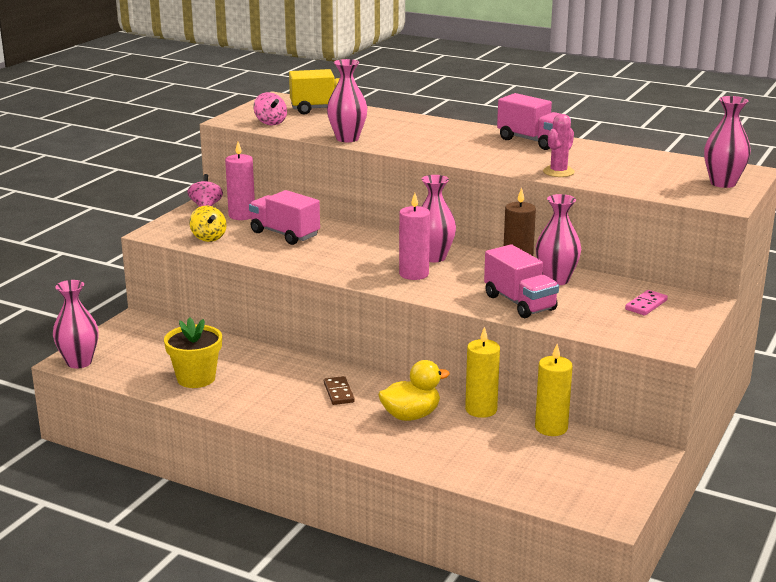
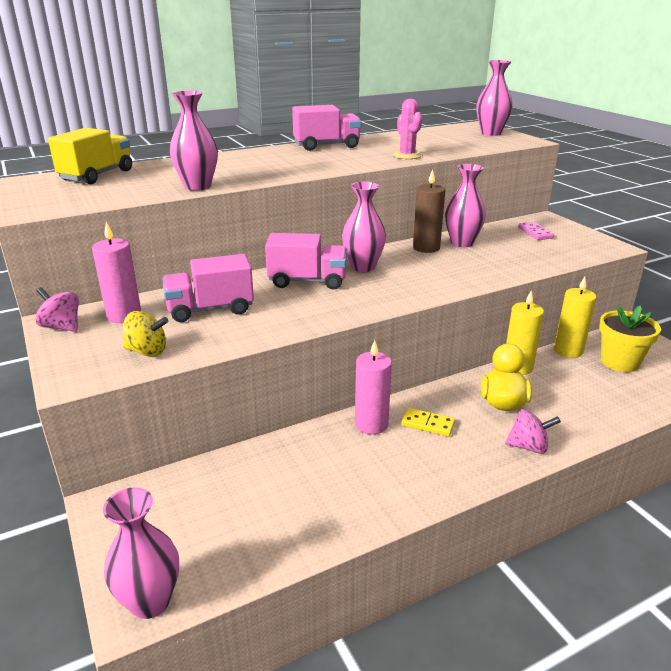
camera: 55 degrees left, 5 degrees up
yellow flower pot [164,317,222,388] -> yellow flower pot moved to [599,305,661,372]
pink spinning top [253,92,287,125] -> pink spinning top moved to [505,409,561,454]
brown domino [324,376,355,405] -> yellow domino [401,408,455,436]
pink candle [399,193,430,280] -> pink candle moved to [355,340,392,434]
pink truck [484,245,559,318] -> pink truck moved to [265,233,347,290]

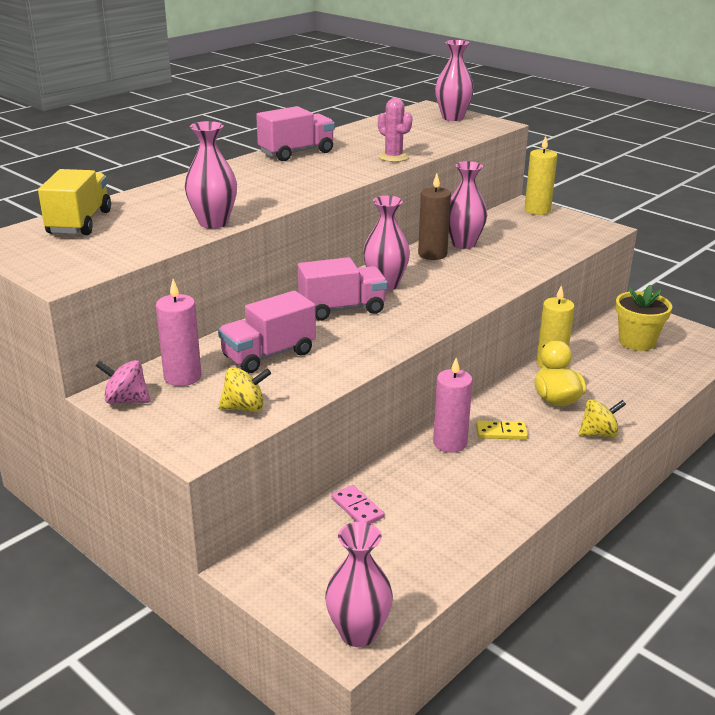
camera: 20 degrees left, 0 degrees up
pink spinning top [505,409,561,454] -> yellow spinning top [579,399,626,437]
pink domino [518,222,554,240] -> pink domino moved to [332,485,384,524]
yellow candle [554,277,597,358] -> yellow candle moved to [524,136,557,215]

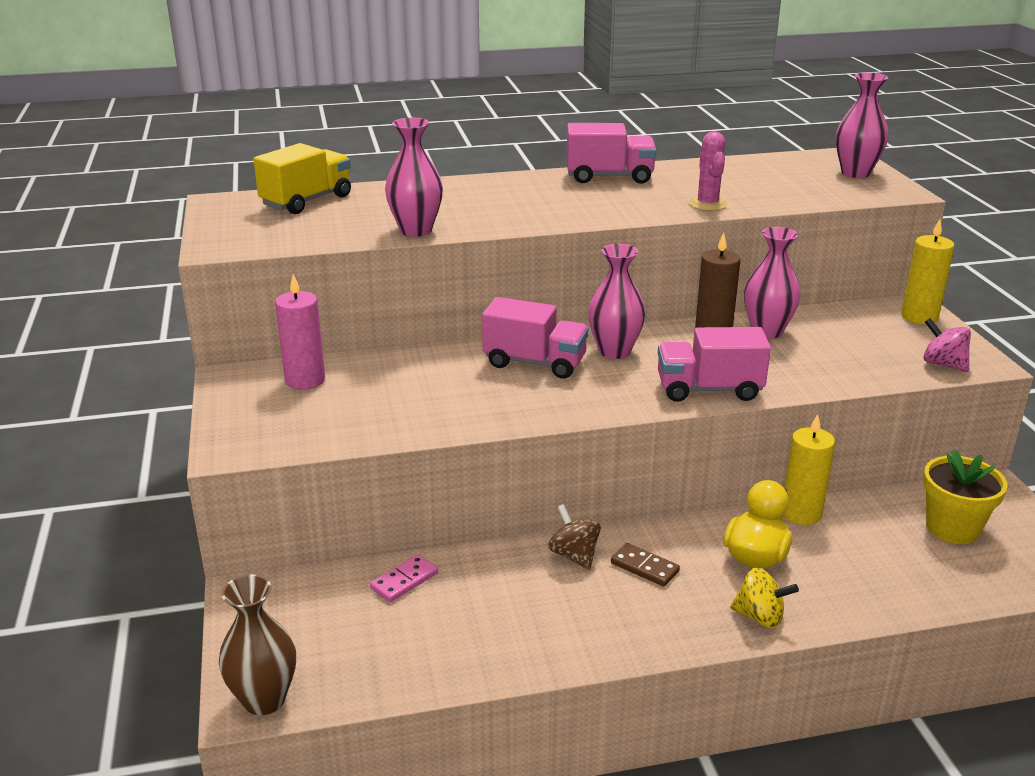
camera: 35 degrees right, 0 degrees up
pink spinning top [96,360,151,404] -> pink spinning top moved to [923,318,971,372]
pink truck [218,291,316,373] -> pink truck moved to [658,327,771,402]
yellow spinning top [218,367,271,412] -> none
pink vase [325,522,393,647] -> brown vase [219,574,296,715]
pink domino [332,485,384,524] -> pink domino turned 45 degrees clockwise [370,554,438,602]
pink candle [433,358,473,453] -> brown spinning top [548,504,601,570]
yellow domino [476,420,528,439] -> brown domino [611,543,680,587]

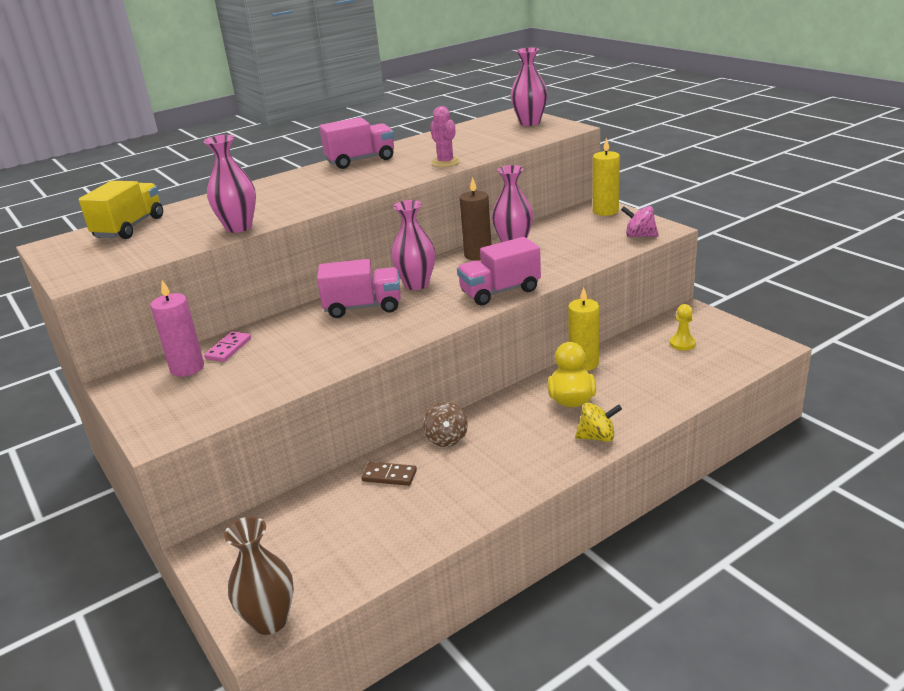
camera: 20 degrees left, 0 degrees up
pink domino [370,554,438,602] -> pink domino moved to [204,331,251,362]
brown spinning top [548,504,601,570] -> brown spinning top turned 135 degrees counterclockwise [423,402,468,447]
brown domino [611,543,680,587] -> brown domino moved to [361,462,417,486]
yellow flower pot [923,450,1007,544] -> yellow pawn [670,304,696,351]

